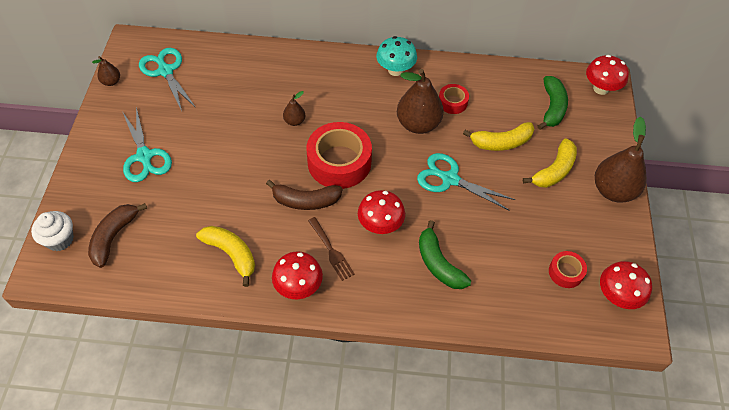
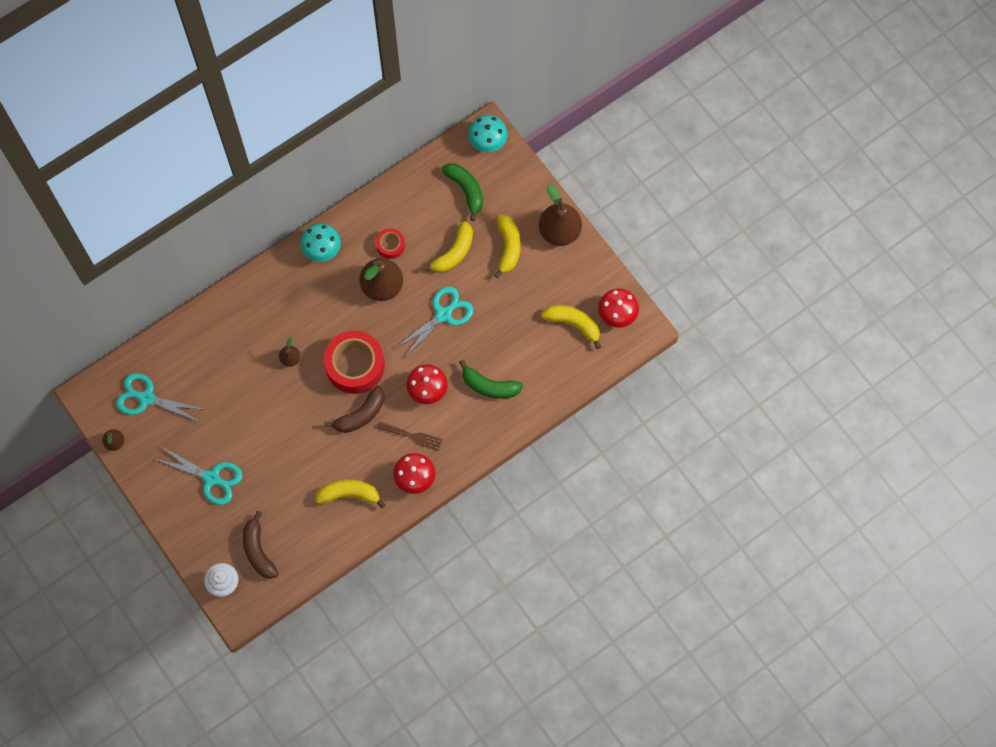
camera: 40 degrees left, 15 degrees up
turquoise scissors [417,153,515,211] -> turquoise scissors turned 150 degrees clockwise [394,287,473,357]
red tape [549,251,587,288] -> yellow banana [542,305,601,349]
red mushroom [586,55,629,95] -> turquoise mushroom [468,115,508,152]

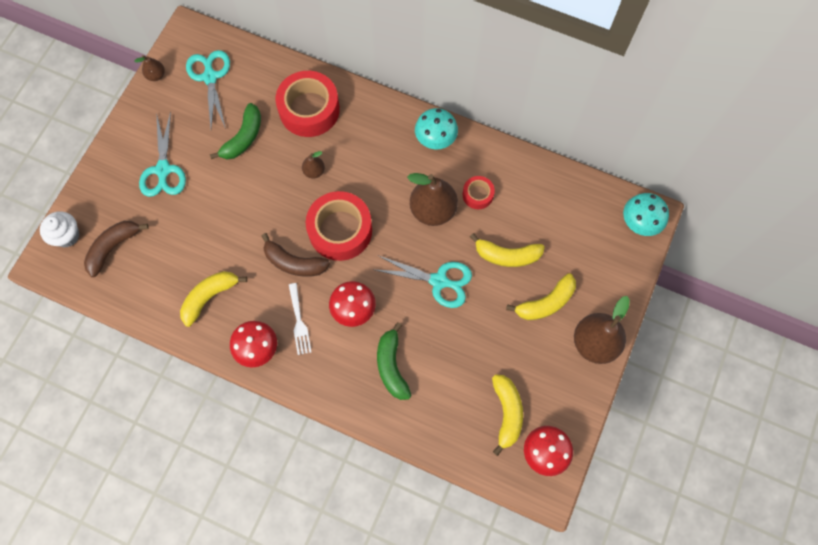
camera: 60 degrees right, 0 degrees up
yellow banana [316,479,386,508] -> yellow banana turned 105 degrees counterclockwise [180,271,247,327]
brown fork [377,422,443,451] -> white fork [289,283,311,355]
green banana [441,163,483,221] -> green banana moved to [210,103,261,159]
none -> red tape [275,71,340,137]

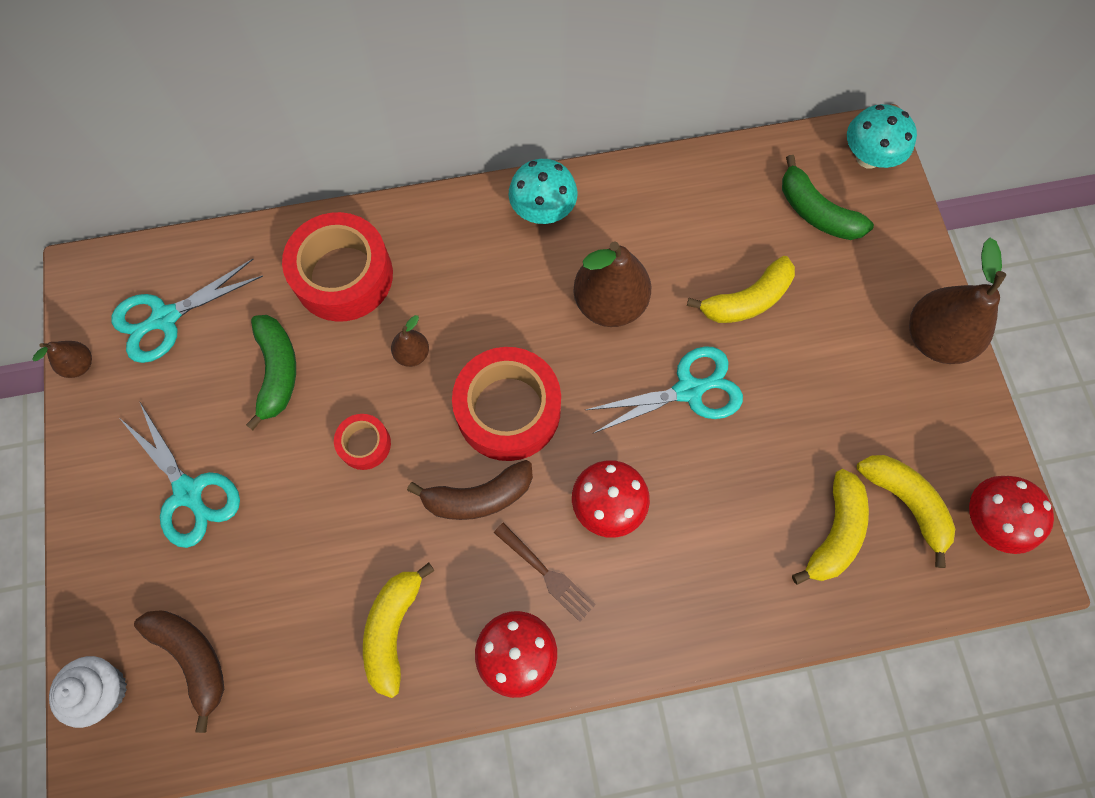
camera: 35 degrees left, 0 degrees up
brown banana [84,221,149,277] -> brown banana turned 135 degrees clockwise [134,610,224,733]
turquoise scissors [186,50,230,129] -> turquoise scissors turned 75 degrees counterclockwise [111,259,263,363]
white fork [289,283,311,355] -> brown fork [494,523,596,622]
green banana [377,322,411,400] -> green banana moved to [782,155,874,240]
red tape [463,176,495,209] -> red tape moved to [334,414,391,470]
yellow banana [506,273,576,320] -> yellow banana moved to [792,469,869,585]

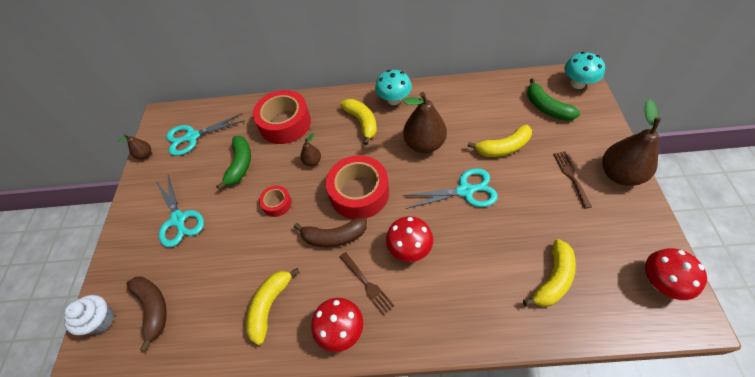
camera: 15 degrees right, 15 degrees down
yellow banana [857,455,955,568] -> yellow banana moved to [340,99,377,145]
none -> brown fork [553,152,592,209]

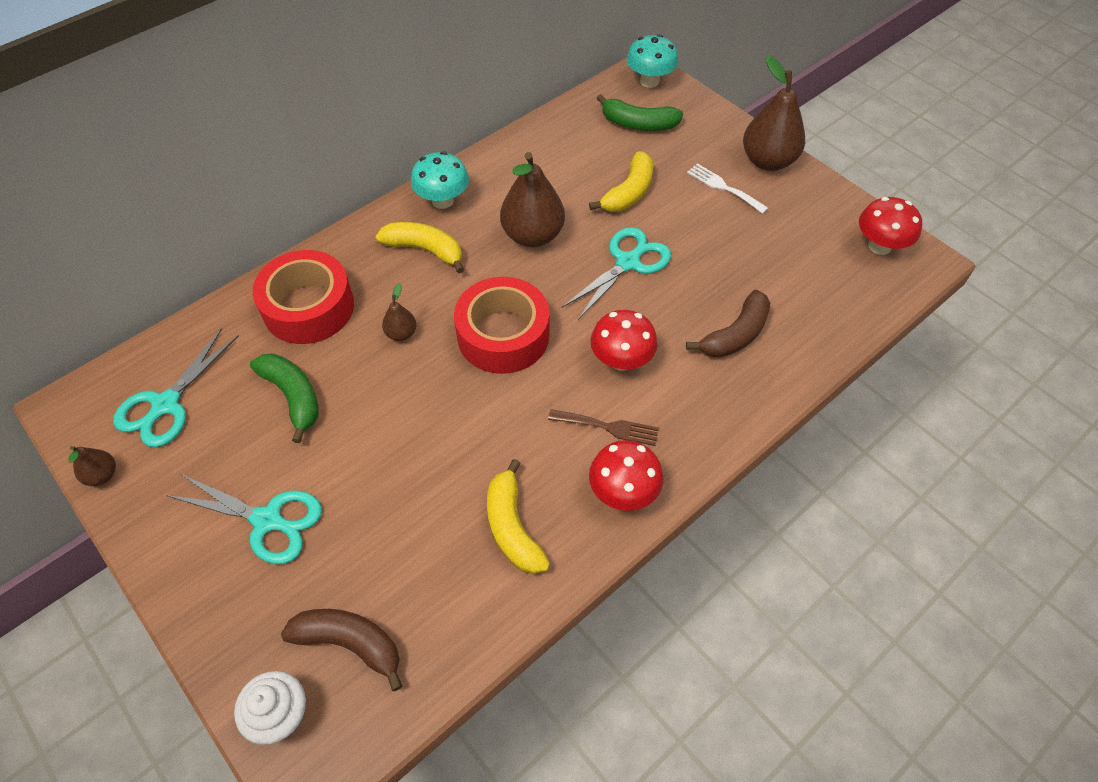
camera: 45 degrees left, 0 degrees up
red tape [259,185,292,217] -> none
brown banana [294,217,367,247] -> brown banana moved to [686,289,770,358]
yellow banana [523,239,576,307] -> none
brown fork [553,152,592,209] -> white fork [687,163,768,214]

